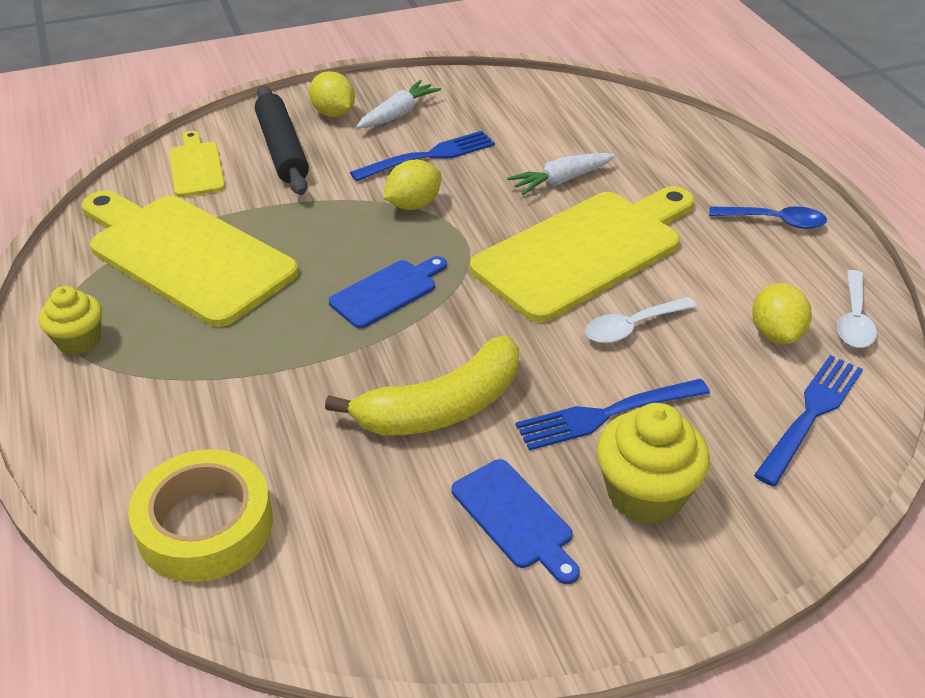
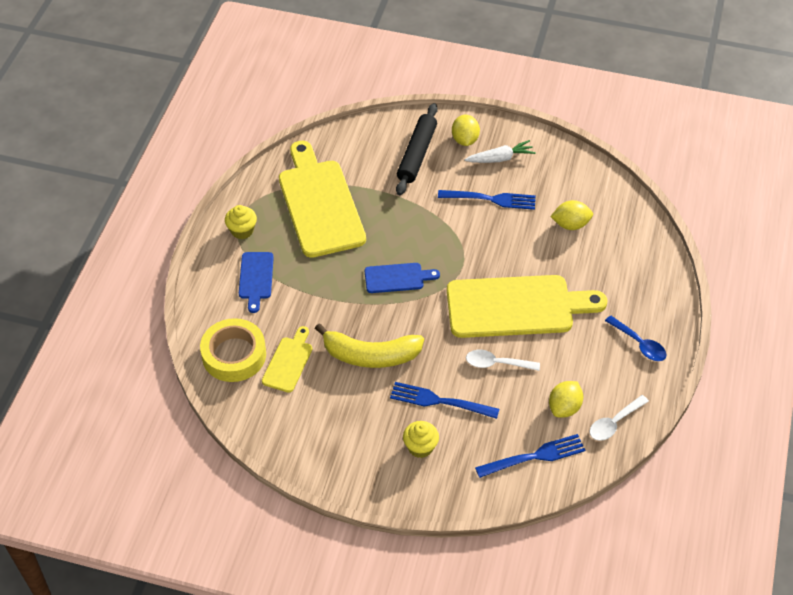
camera: 35 degrees right, 10 degrees up
yellow cutting board [169,131,225,197] -> yellow cutting board moved to [262,326,312,393]
yellow lemon [383,160,441,210] -> yellow lemon moved to [550,200,593,230]
blue cutting board [451,459,580,584] -> blue cutting board moved to [239,252,274,313]
white carrot [507,153,615,195] -> none
yellow cupcake [597,403,710,524] -> yellow cupcake [403,421,439,458], size x0.64

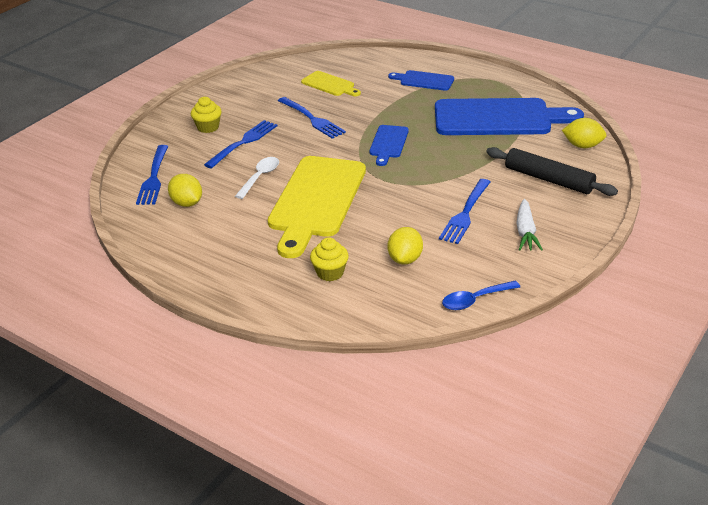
camera: 110 degrees right, 15 degrees down
yellow tape [200,318,266,382] -> none
yellow cupcake [225,205,257,239] -> yellow cupcake moved to [310,237,349,281]
yellow cutting board [279,141,366,258] -> blue cutting board [435,98,584,135]
yellow banana [315,323,424,368] -> blue fork [278,97,346,139]
yellow lemon [452,114,480,146] -> yellow lemon moved to [562,118,607,148]
white spoon [589,395,649,441] -> none
blue spoon [605,315,667,361] -> blue spoon moved to [442,281,520,310]

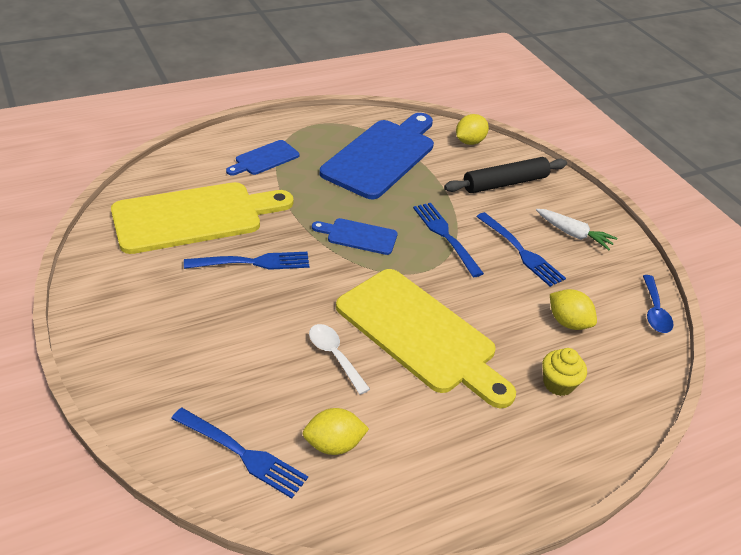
camera: 65 degrees left, 5 degrees up
yellow cupcake [191,97,222,133] -> none
blue fork [204,120,278,168] -> blue fork moved to [413,203,484,277]
yellow cutting board [301,71,361,96] -> yellow cutting board [111,182,293,254], size x2.09
blue cutting board [369,125,409,166] -> blue cutting board turned 150 degrees clockwise [312,218,398,255]

